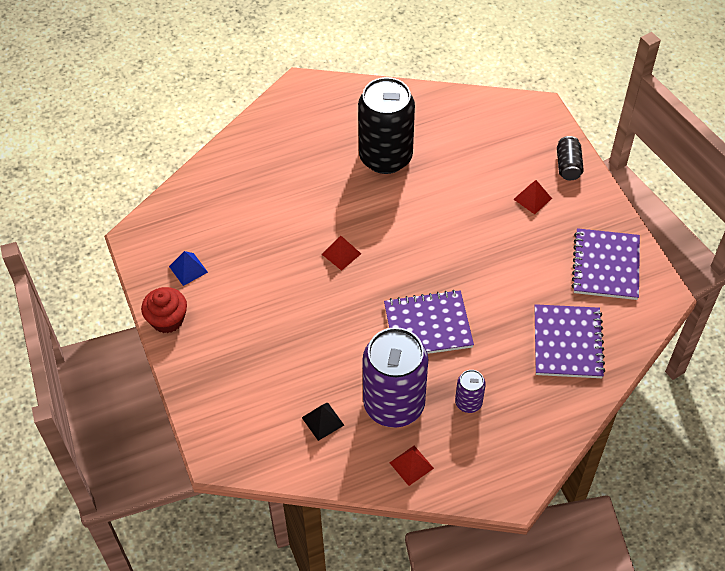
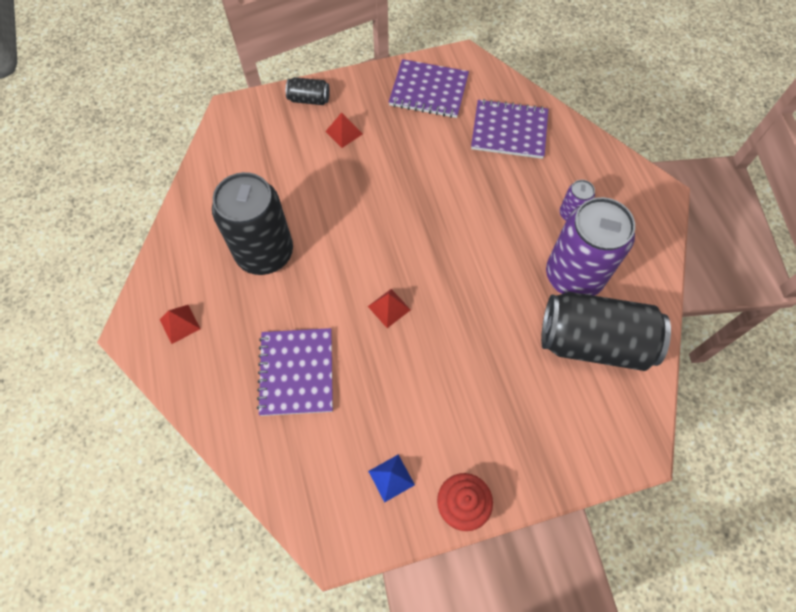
camera: 85 degrees left, 10 degrees up
black pyramid [302,402,344,441] -> black can [541,292,671,371]
purple notebook [384,290,474,354] -> purple notebook moved to [257,328,333,416]
red pyramid [389,446,434,486] -> red pyramid moved to [160,305,201,344]

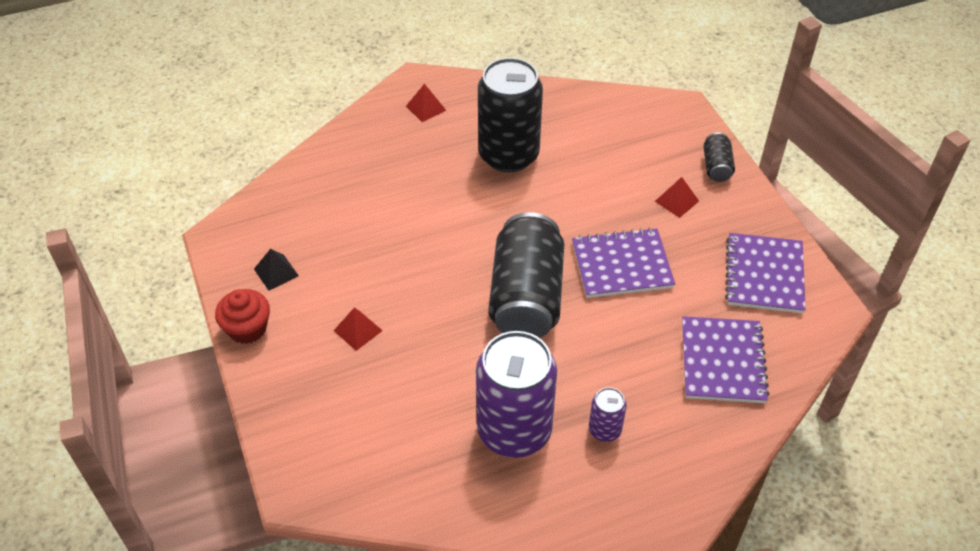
camera: 85 degrees right, 15 degrees down
purple notebook [257,328,333,416] -> purple notebook moved to [572,228,675,298]
red pyramid [368,289,411,328] -> red pyramid moved to [334,307,383,351]
blue pyramid [368,455,415,503] -> black pyramid [254,249,299,291]
black can [541,292,671,371] -> black can moved to [489,212,564,338]

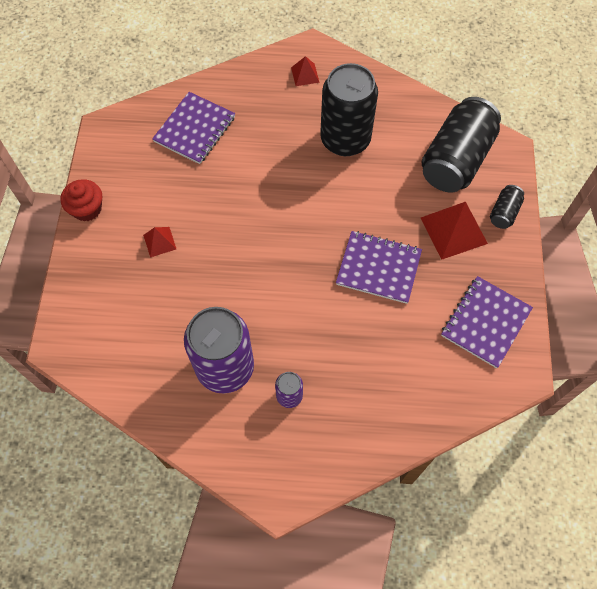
camera: 25 degrees right, 15 degrees up
black pyramid [254,249,299,291] -> none
black can [489,212,564,338] -> black can moved to [422,97,501,192]
red pyramid [655,177,699,218] -> red pyramid [421,202,488,260], size x1.88
purple notebook [682,316,770,403] -> purple notebook moved to [152,92,235,164]

